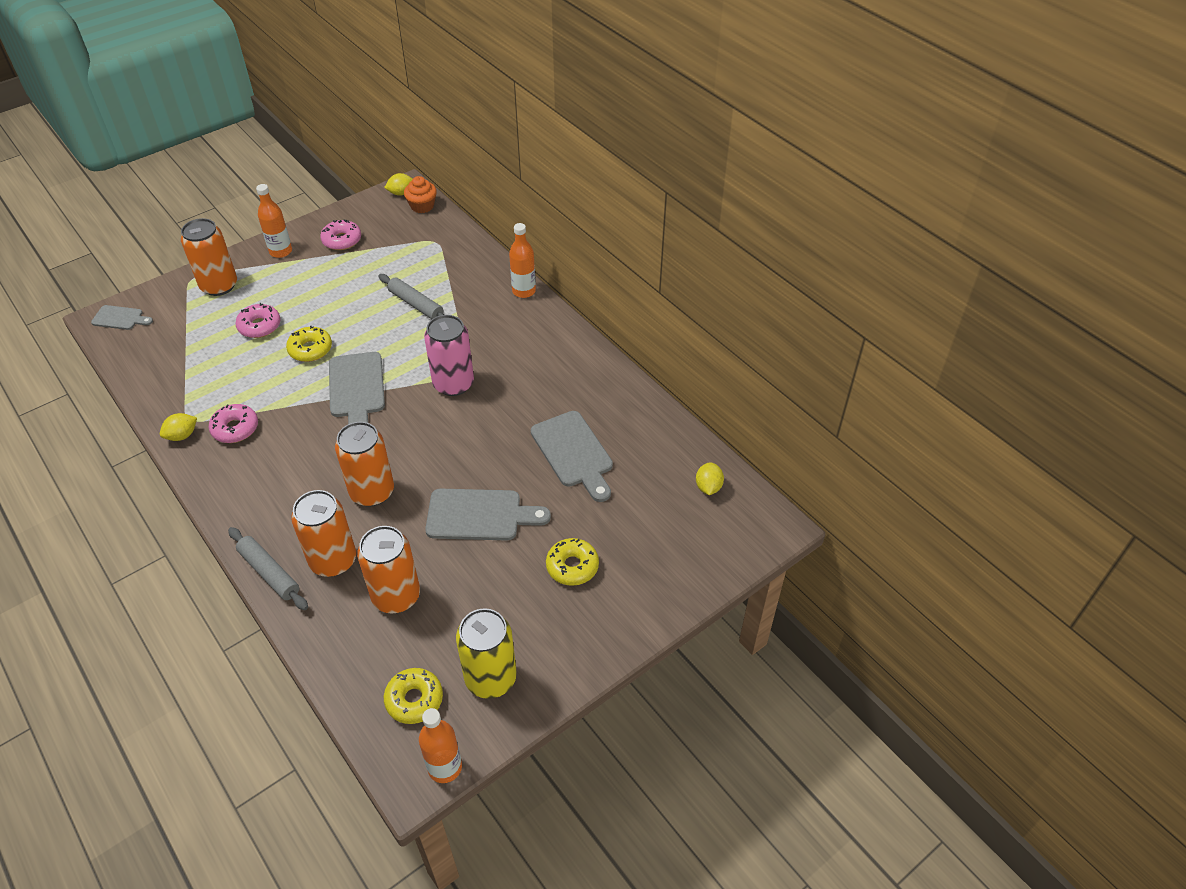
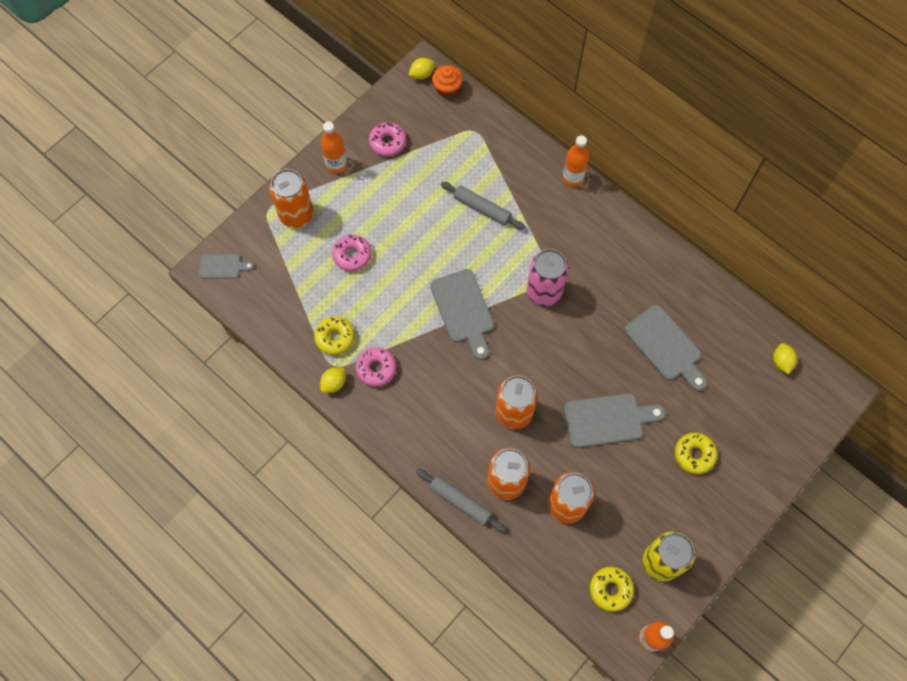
camera: 10 degrees left, 20 degrees up
yellow donut [286,326,332,362] -> yellow donut moved to [314,316,355,355]

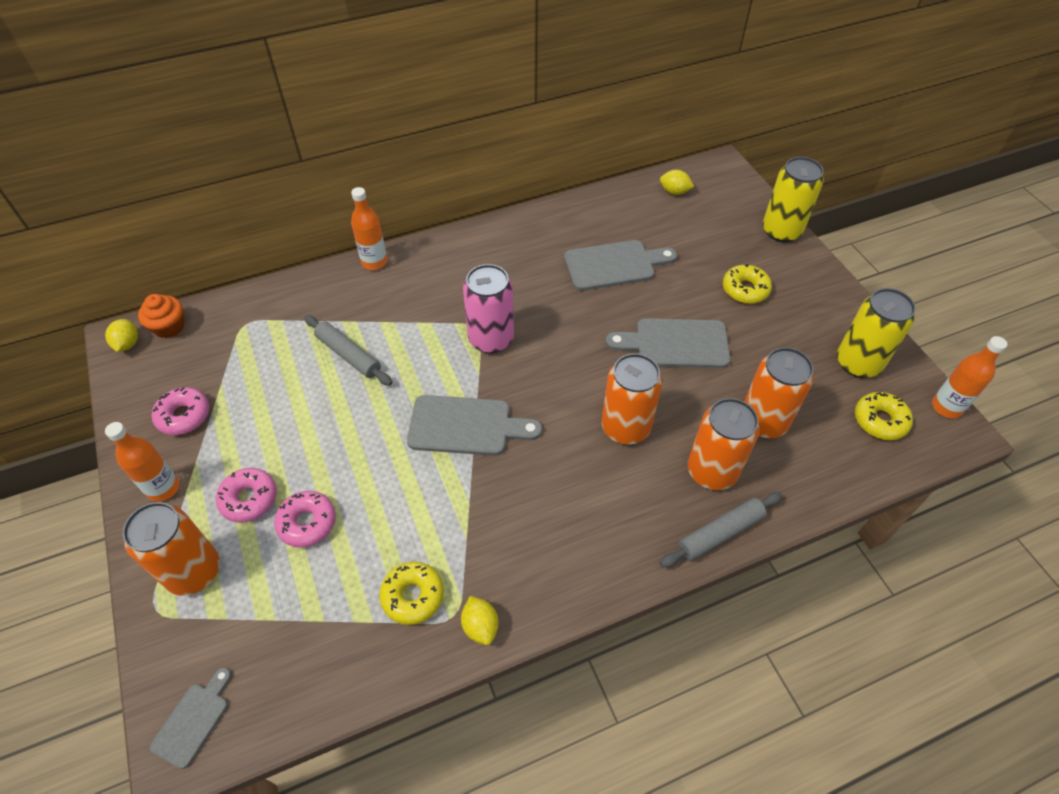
camera: 65 degrees left, 15 degrees down
pink donut [355,347,396,387] -> pink donut moved to [216,468,277,523]
grey rolling pin [441,182,525,230] -> grey rolling pin turned 75 degrees clockwise [304,315,392,386]
grey cutting board [564,393,666,448] -> grey cutting board turned 105 degrees counterclockwise [606,318,731,368]
none -> yellow can [763,157,824,242]

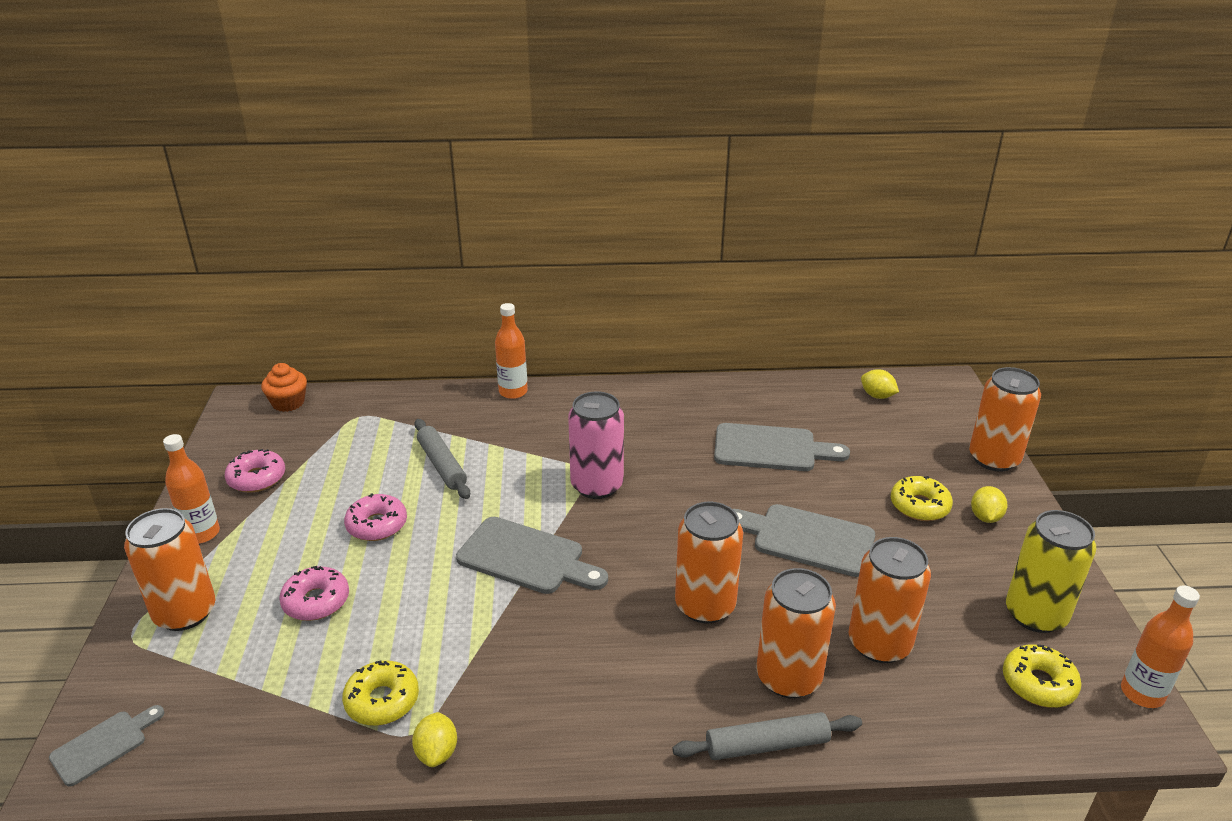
camera: 20 degrees right, 20 degrees down
yellow lemon [105,319,138,352] -> yellow lemon moved to [971,486,1008,523]
pink donut [216,468,277,523] -> pink donut moved to [344,494,407,541]
yellow can [763,157,824,242] -> orange can [969,367,1041,472]

